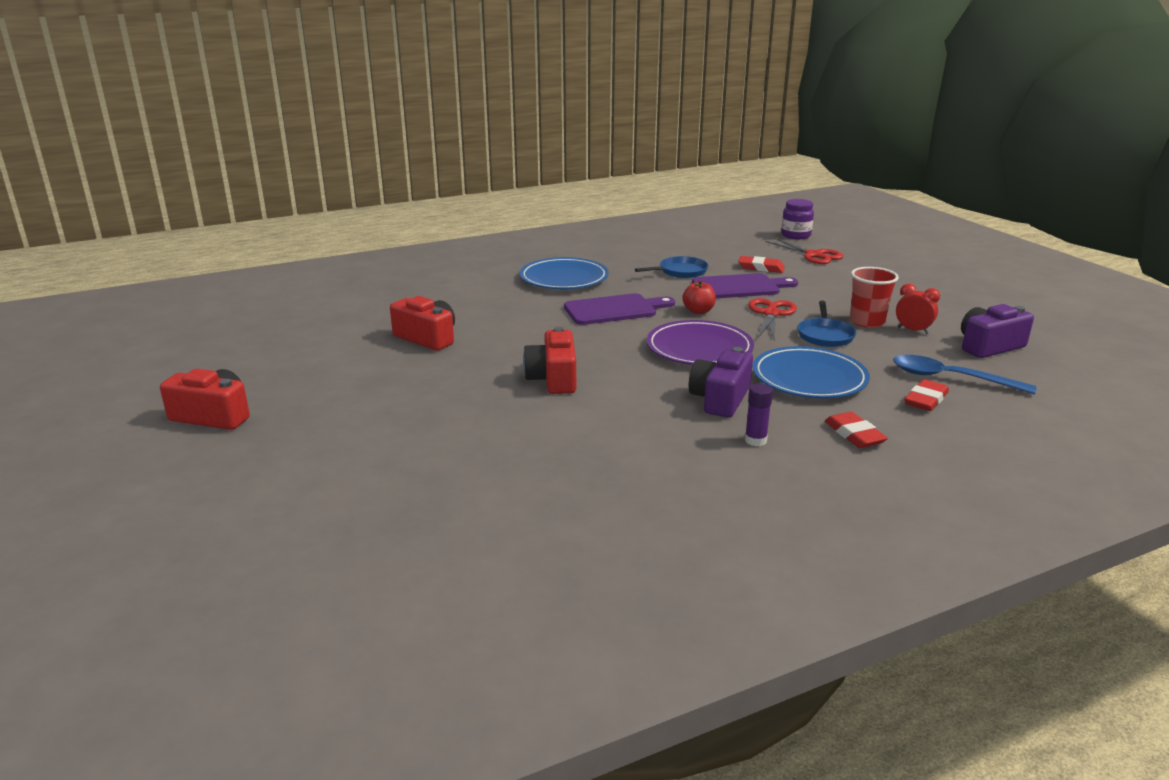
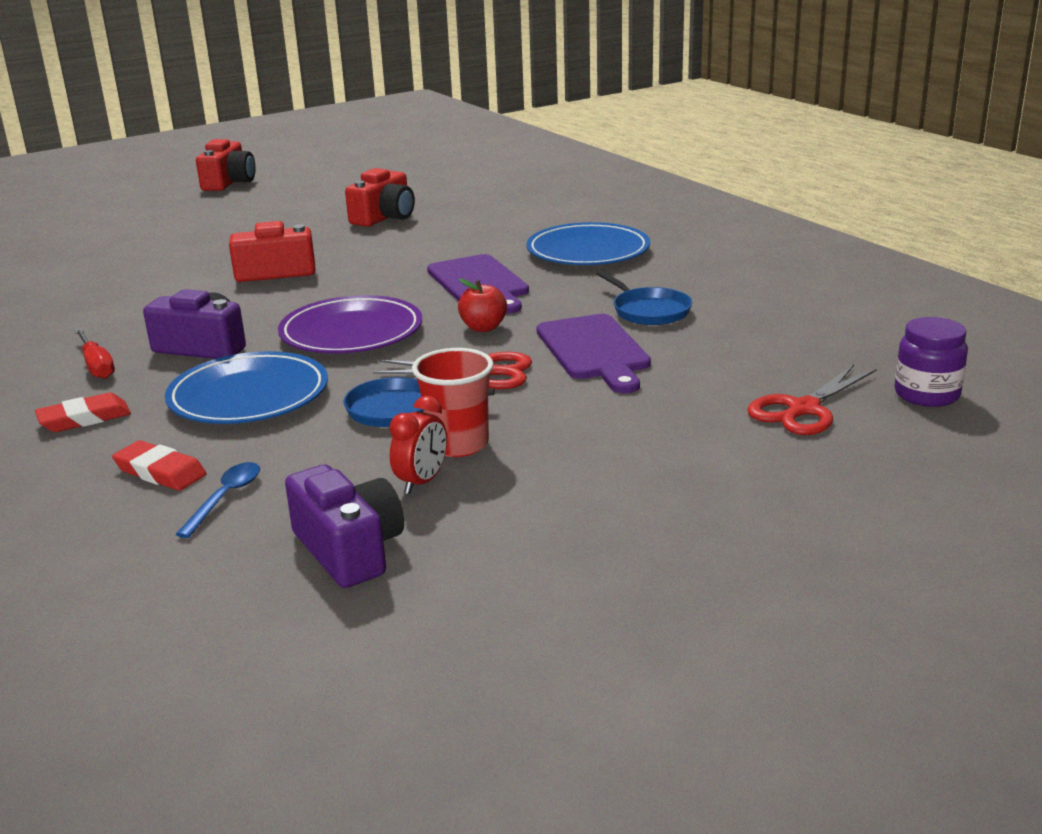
camera: 85 degrees right, 0 degrees up
red eraser [738,256,785,273] -> none
purple glue stick [745,383,773,446] -> red screwdriver [75,329,115,379]
blue spoon [893,355,1037,394] -> blue spoon [175,462,260,538], size x0.60

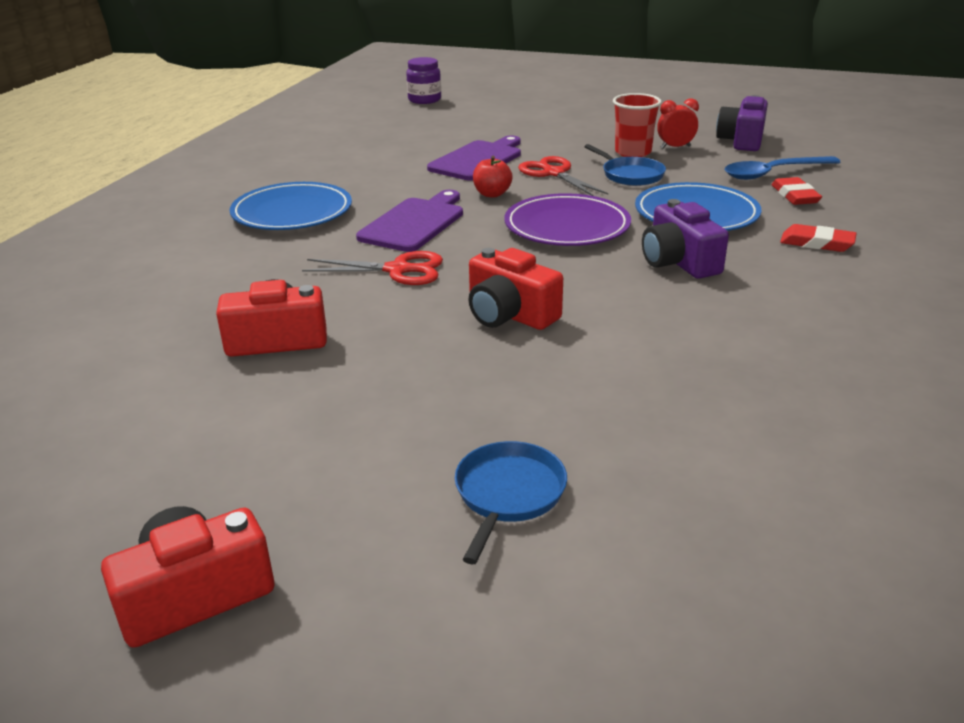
camera: 130 degrees left, 5 degrees up
red screwdriver [75,329,115,379] -> none
blue spoon [175,462,260,538] -> blue spoon [725,156,840,180], size x1.68
blue pan [596,270,692,325] -> blue pan moved to [455,441,567,564]
red scissors [747,364,877,435] -> red scissors moved to [302,251,443,285]

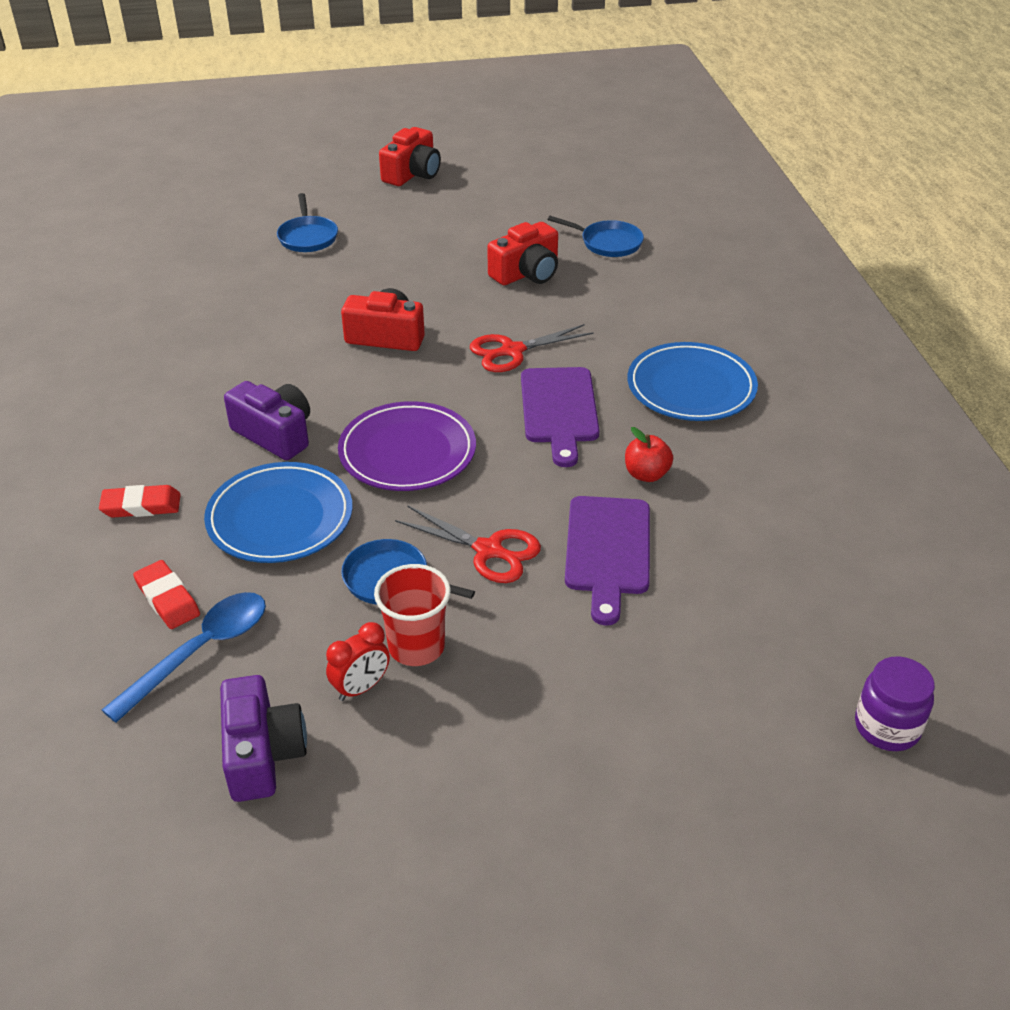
camera: 150 degrees right, 10 degrees up
red apple [473,156,513,198] -> red apple moved to [625,427,673,482]
none -> blue pan [548,216,644,257]

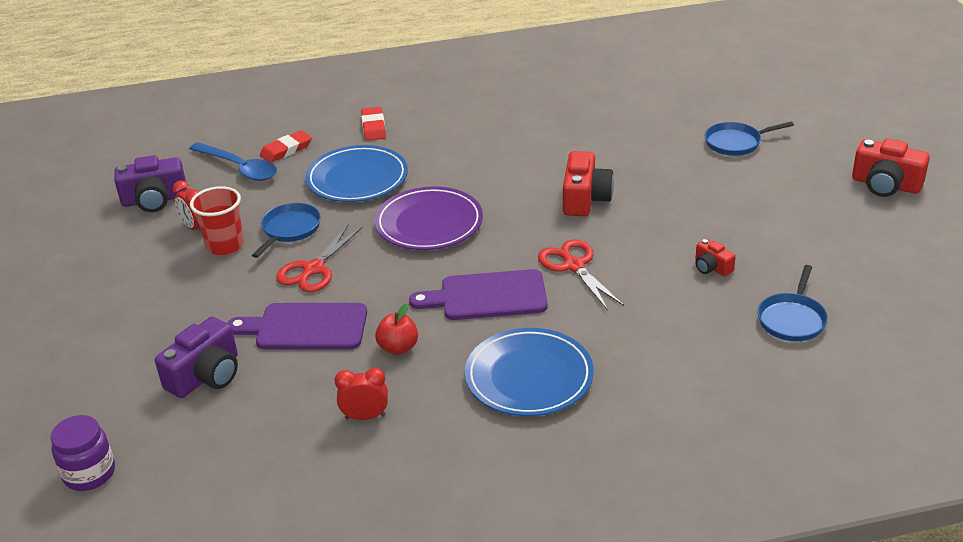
camera: 90 degrees right, 5 degrees down
purple camera [224,381,310,460] -> purple camera moved to [155,317,238,398]
red camera [487,222,558,285] -> red camera [695,239,736,276], size x0.54
none -> red clock [334,368,388,420]

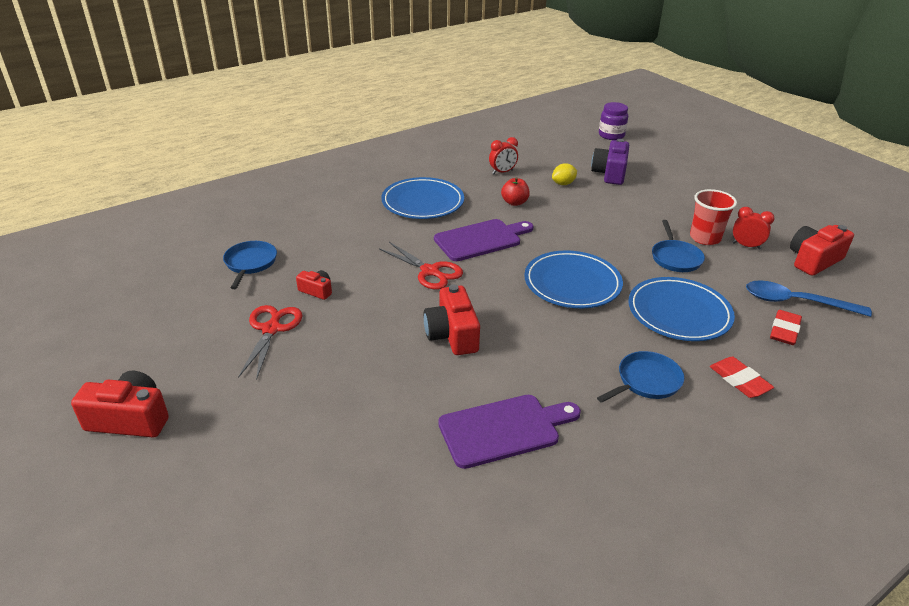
camera: 155 degrees right, 0 degrees up
purple camera [114,155,187,212] -> red camera [790,225,854,276]
purple cutting board [227,303,367,350] -> purple cutting board moved to [438,395,581,469]
red scissors [276,224,363,292] -> red scissors moved to [238,305,303,380]
purple plate [374,186,483,250] -> blue plate [524,250,623,308]
blue pan [705,121,794,156] -> blue pan moved to [597,351,684,403]
none -> yellow lemon [552,163,577,185]

